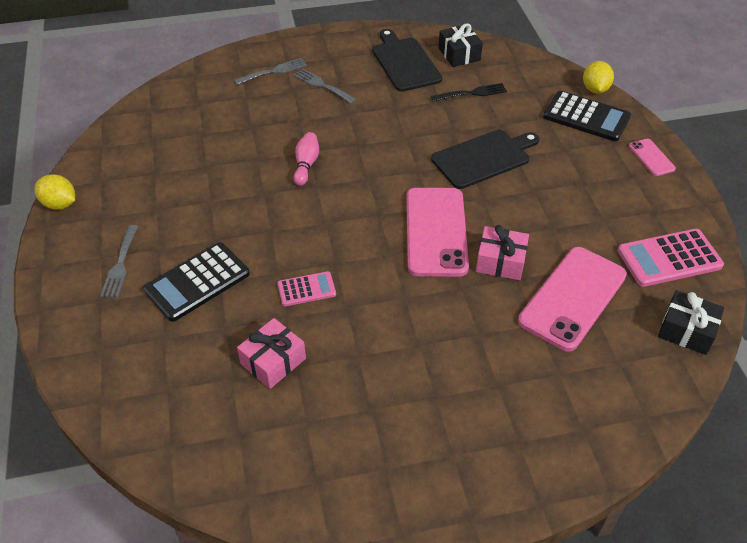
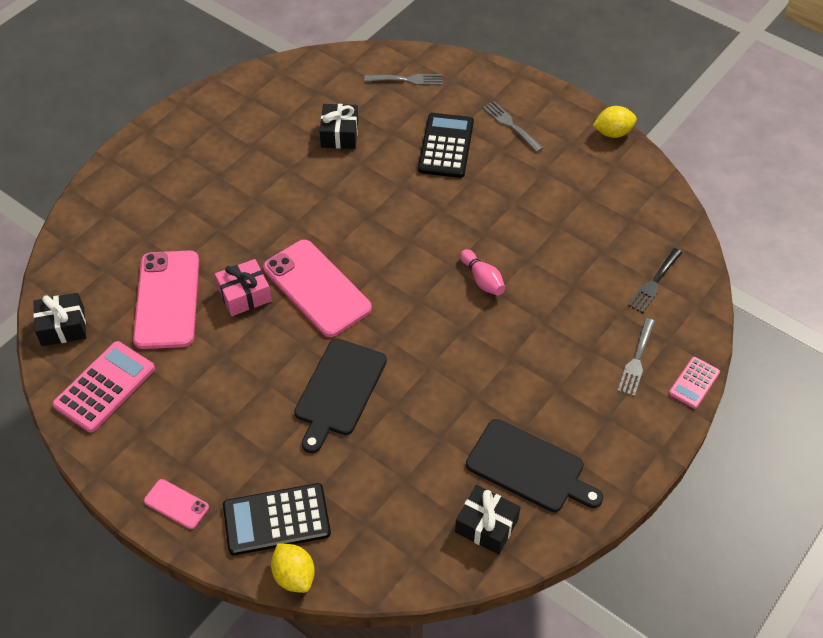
camera: 140 degrees right, 5 degrees up
pink gift [237,318,306,389] -> black gift [320,104,358,149]
pink calculator [278,271,336,306] -> pink calculator moved to [669,357,720,409]
grey fork [293,68,357,104] -> grey fork moved to [364,74,442,85]
black fork [431,83,507,102] -> black fork moved to [628,248,682,313]

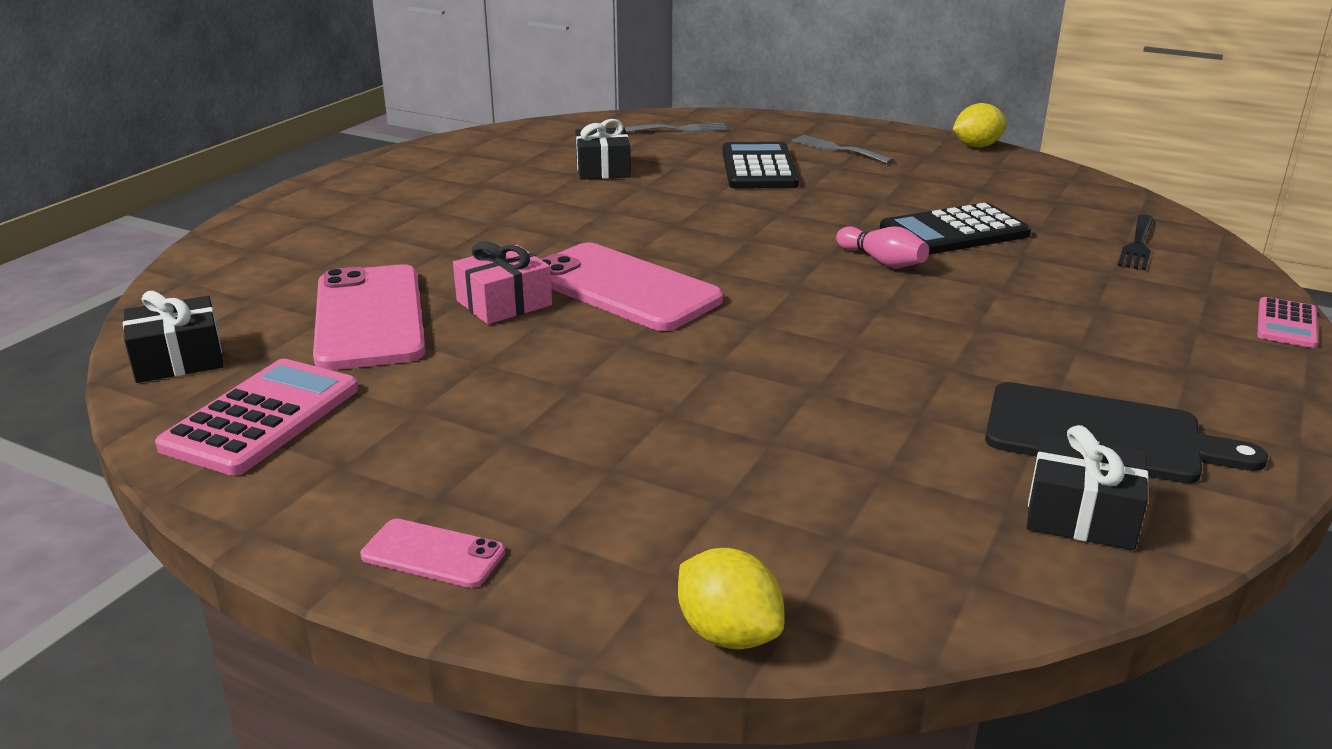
camera: 10 degrees left, 25 degrees down
black calculator [223,483,331,555] -> black calculator moved to [880,203,1031,255]
black cutting board [294,339,387,453] -> none
grey fork [617,318,655,396] -> none

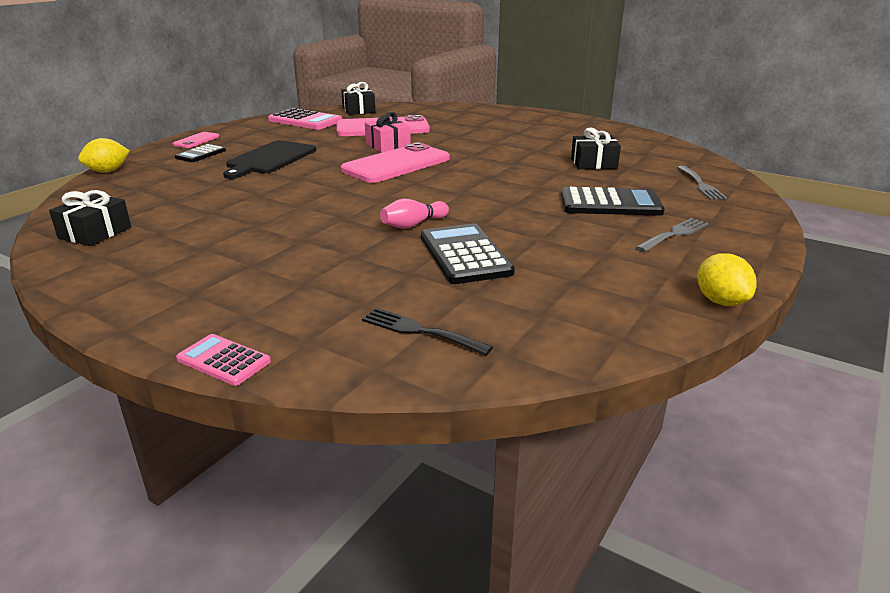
camera: 95 degrees right, 0 degrees up
black cutting board [985,382,1268,483] -> black cutting board moved to [223,140,316,179]
none -> black calculator [175,144,226,162]

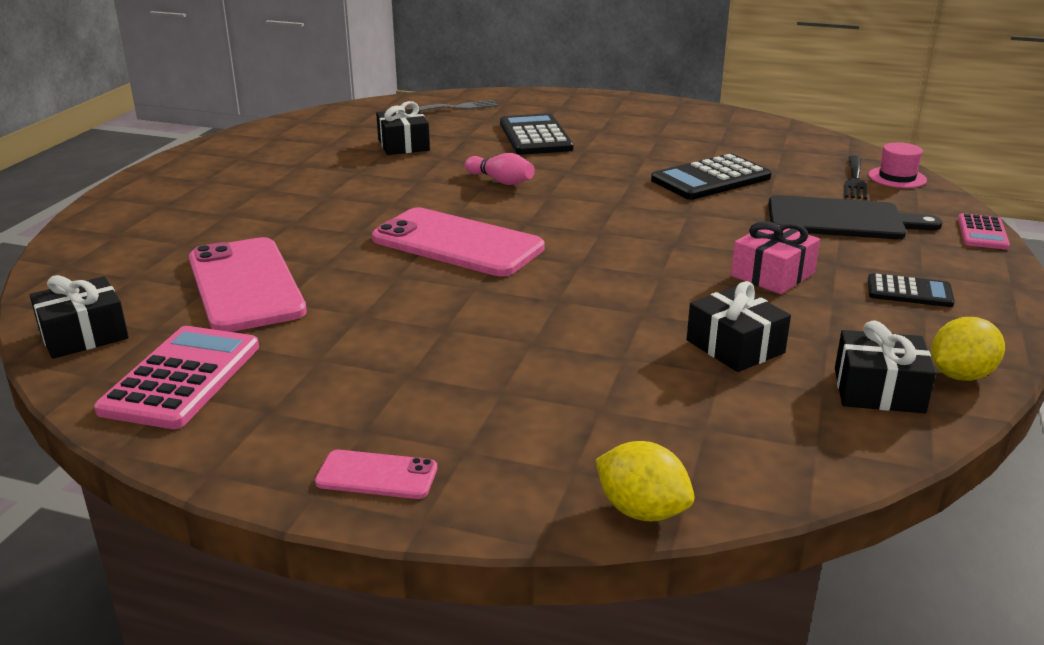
camera: 105 degrees left, 0 degrees up
black calculator [175,144,226,162] -> black calculator moved to [868,273,955,307]
black cutting board [223,140,316,179] -> black cutting board moved to [769,195,942,239]
pink gift [365,112,411,153] -> pink gift moved to [731,221,820,294]
pink bowling pin [380,199,449,229] -> pink bowling pin moved to [465,153,535,185]
grey fork [636,218,709,252] -> none
yellow lemon [697,253,757,306] -> yellow lemon moved to [931,317,1005,381]
none -> black gift [687,281,791,372]
none -> pink hat [868,142,927,188]

